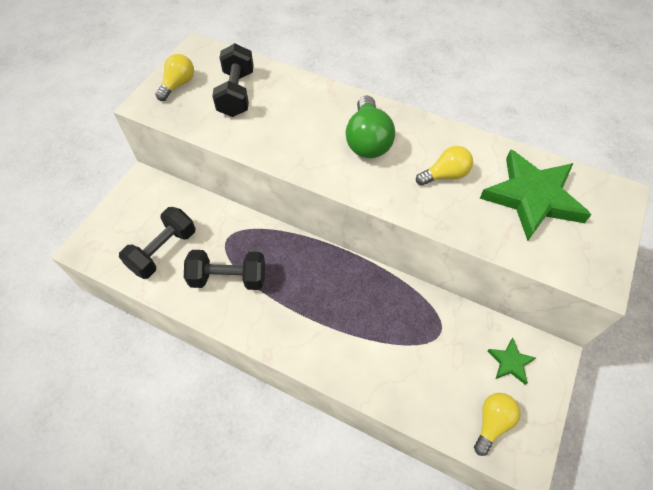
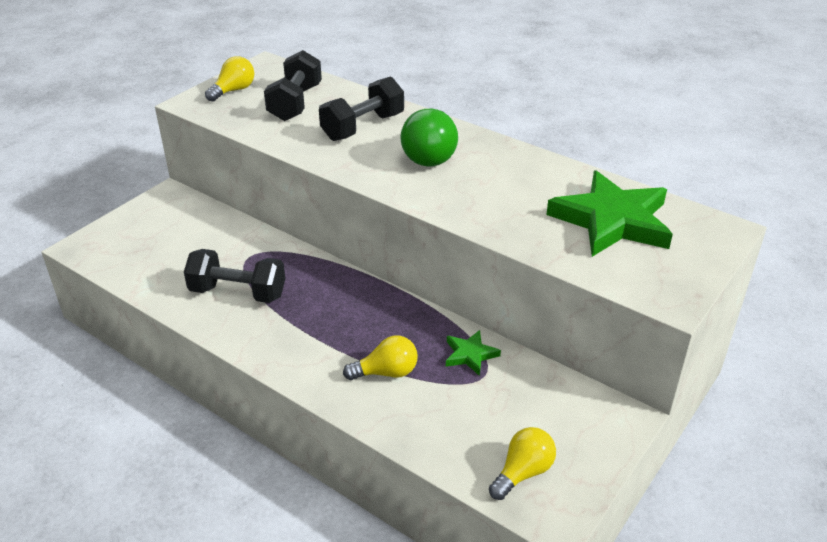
camera: 10 degrees right, 20 degrees down
black dumbbell [119,207,195,279] -> black dumbbell moved to [319,76,404,141]
yellow light bulb [416,146,473,186] -> yellow light bulb moved to [343,336,418,380]
green star [488,338,536,385] -> green star moved to [446,330,501,376]

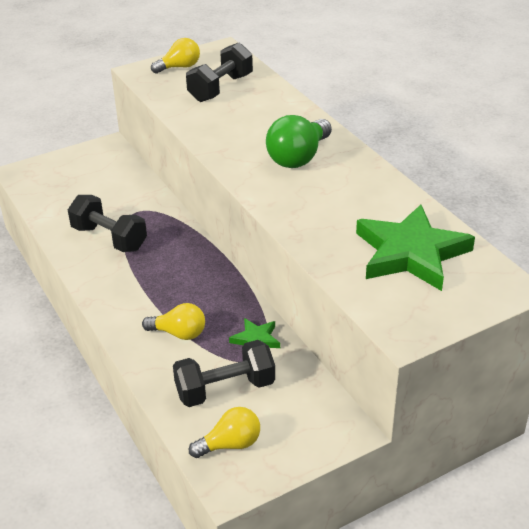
camera: 25 degrees right, 0 degrees up
black dumbbell [319,76,404,141] -> black dumbbell moved to [173,340,275,407]

